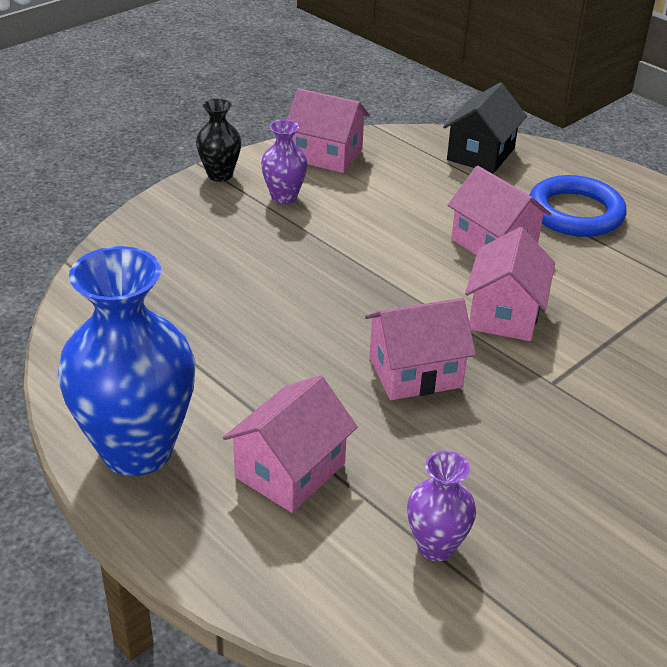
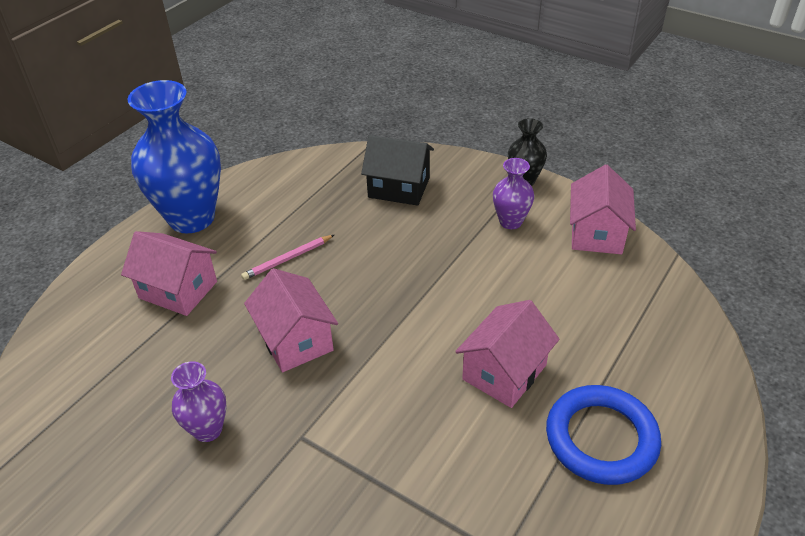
camera: 80 degrees right, 5 degrees up
purple vase [407,451,476,561] -> purple vase moved to [171,361,226,442]
black house [443,82,527,173] -> black house moved to [361,135,434,206]
pink house [465,227,555,341] -> none
none -> pink pencil [241,235,334,280]

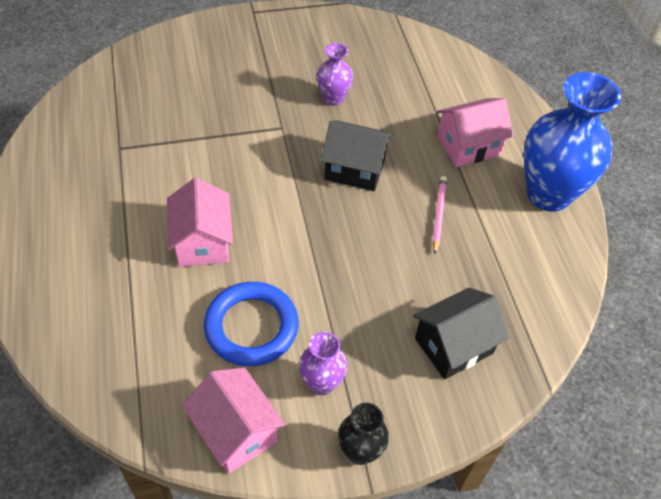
camera: 130 degrees right, 10 degrees up
pink house [244,268,338,372] -> black house [321,120,393,191]
blue ring [546,385,661,485] -> blue ring moved to [204,282,299,366]

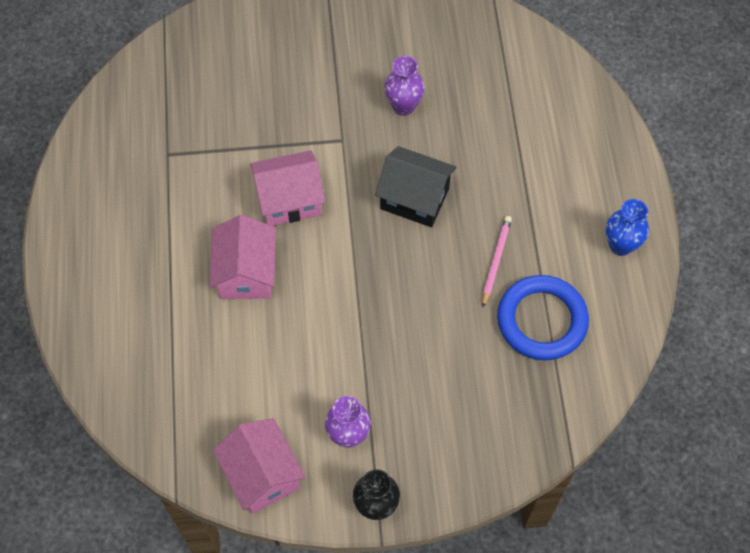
camera: 10 degrees right, 10 degrees up
blue ring [204,282,299,366] -> blue ring moved to [497,275,589,360]
black house [413,288,509,380] -> none
pink house [437,98,513,167] -> pink house moved to [250,150,325,226]
blue vase [524,72,621,212] -> blue vase [606,199,649,256], size x0.48

